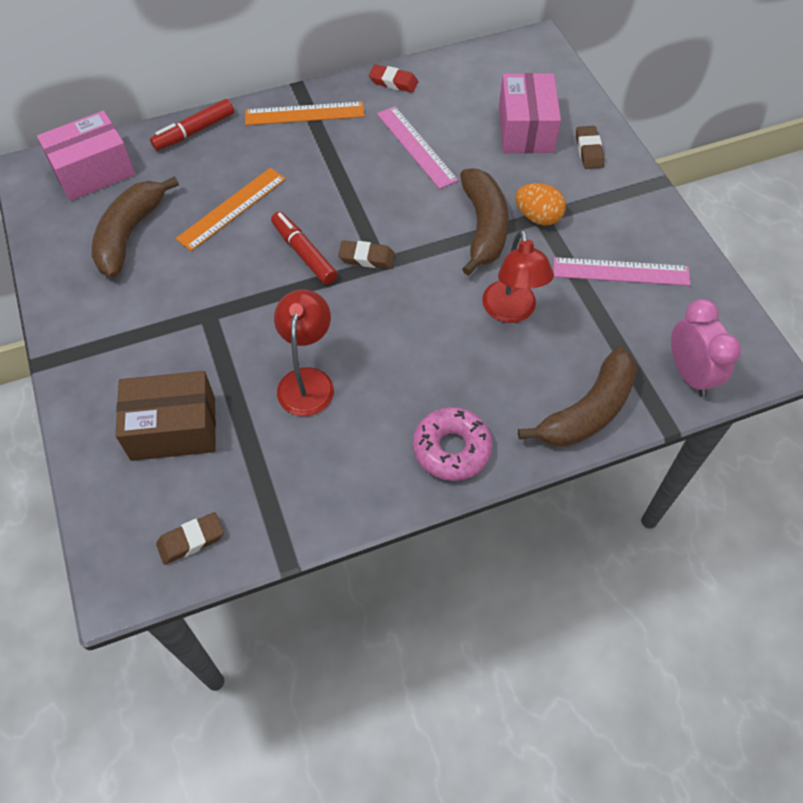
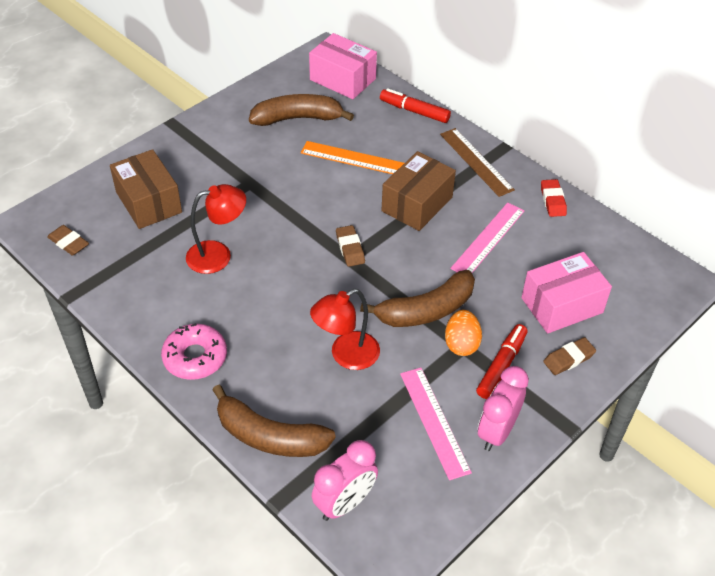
camera: 65 degrees right, 10 degrees down
orange ruler [245,102,365,125] -> brown ruler [440,128,515,197]
red marker [271,212,338,285] -> red marker moved to [476,324,527,399]
none -> brown box [381,151,456,231]
none -> pink clock [478,366,529,451]

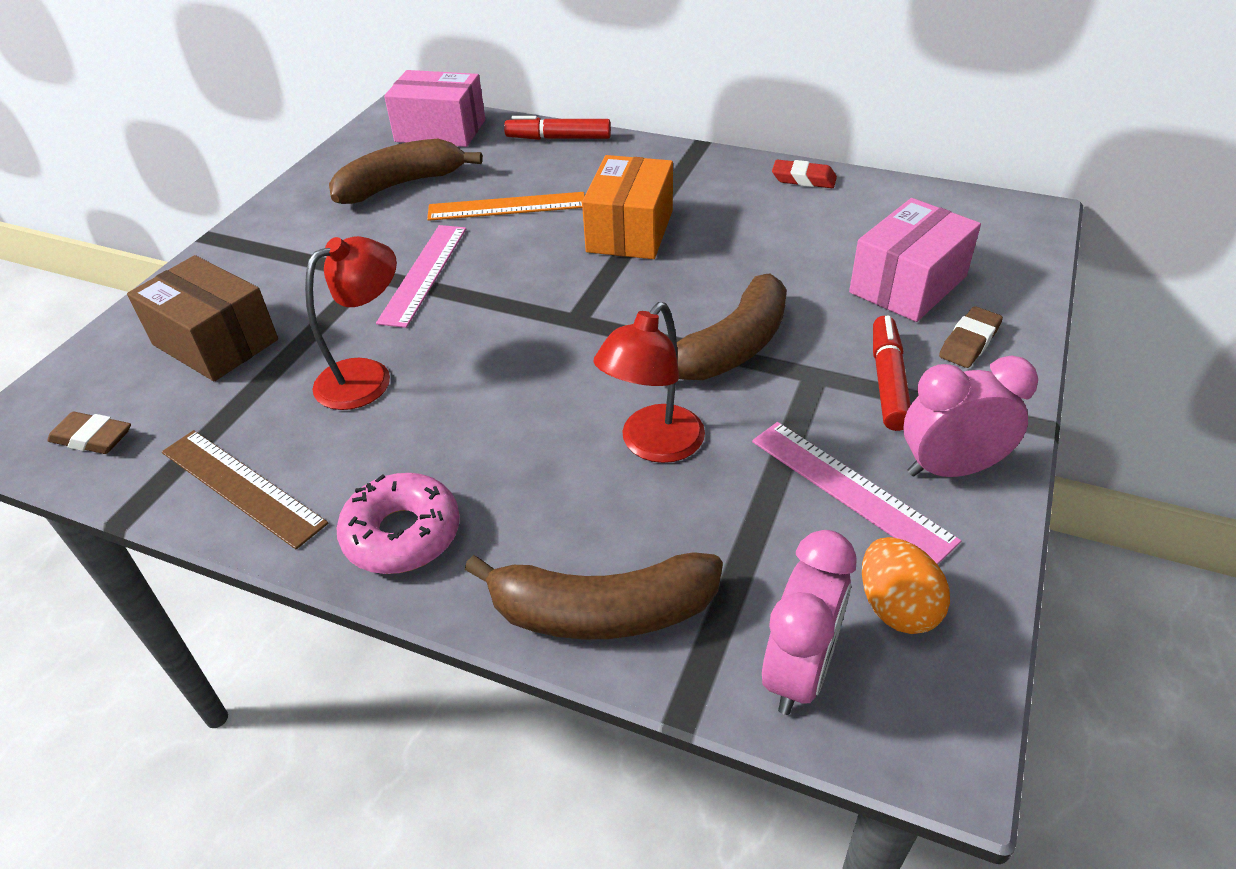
camera: 20 degrees left, 5 degrees down
brown eraser [336,225,365,267] -> none
brown box [381,151,456,231] -> orange box [582,155,673,259]
brown ruler [440,128,515,197] -> brown ruler moved to [162,430,328,549]
orange egg [445,310,482,356] -> orange egg moved to [862,537,950,634]
pink ruler [450,202,525,273] -> pink ruler moved to [376,225,466,328]
pink clock [478,366,529,451] -> pink clock turned 75 degrees clockwise [903,355,1038,477]
red eraser [541,179,567,217] -> red eraser turned 45 degrees counterclockwise [772,160,837,188]

